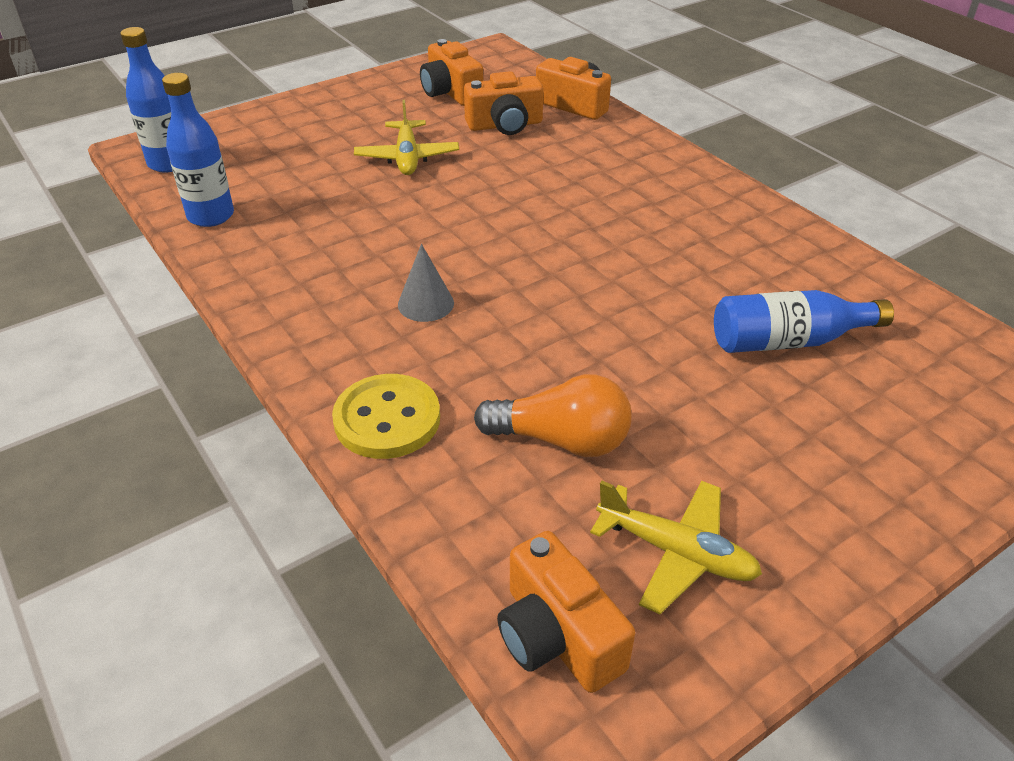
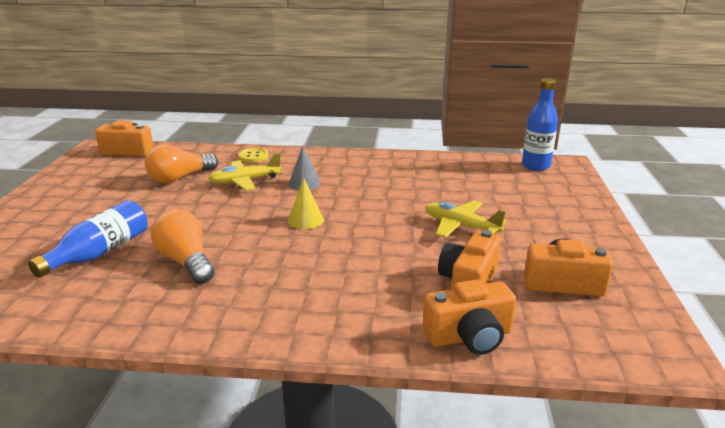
camera: 130 degrees right, 15 degrees down
blue bottle [162,73,234,227] -> none
yellow button [332,374,440,459] -> yellow button [238,148,268,163], size x0.62
yellow plane [590,481,762,614] -> yellow plane moved to [208,153,282,191]
none -> orange light bulb [151,209,214,284]
none -> yellow cone [288,179,324,229]

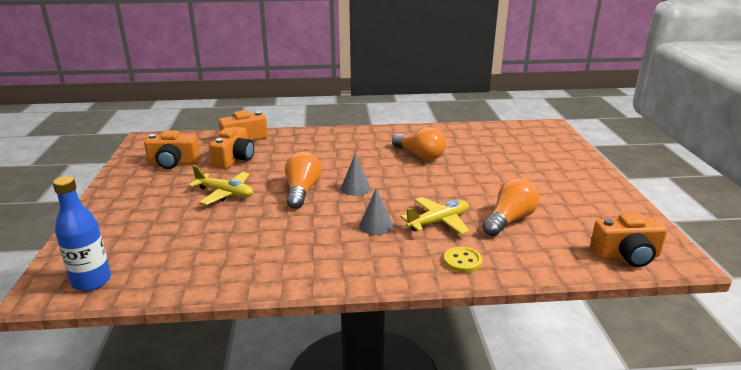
camera: 170 degrees right, 0 degrees up
blue bottle [28,200,148,278] -> none
yellow cone [288,179,324,229] -> grey cone [341,154,371,196]
none -> orange light bulb [285,152,322,209]

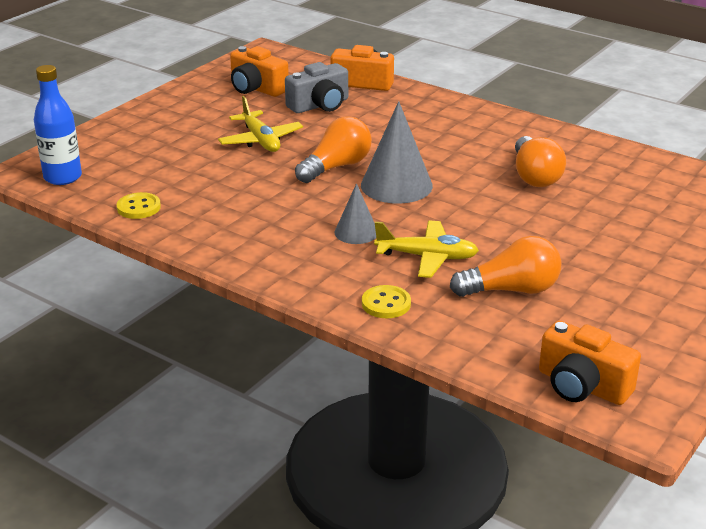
camera: 40 degrees right, 5 degrees up
orange camera [209,127,254,169] -> grey camera [285,62,348,113]
grey cone [341,154,371,196] -> grey cone [361,101,433,204], size x1.76
none -> yellow button [116,192,161,219]

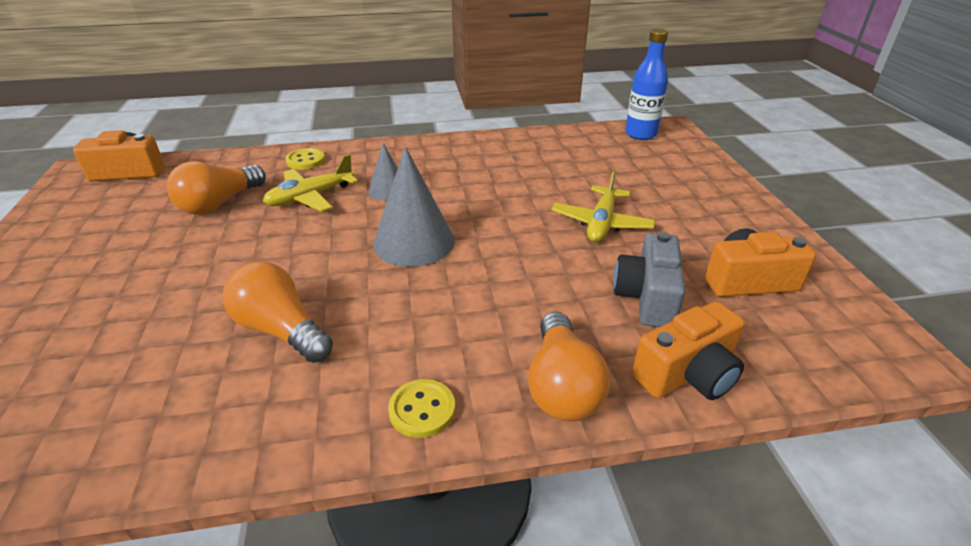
camera: 135 degrees right, 5 degrees up
yellow button [116,192,161,219] -> yellow button moved to [388,379,455,438]
yellow plane [218,96,303,152] -> yellow plane turned 90 degrees counterclockwise [551,169,655,242]
orange light bulb [295,116,372,183] -> orange light bulb moved to [528,312,610,421]

